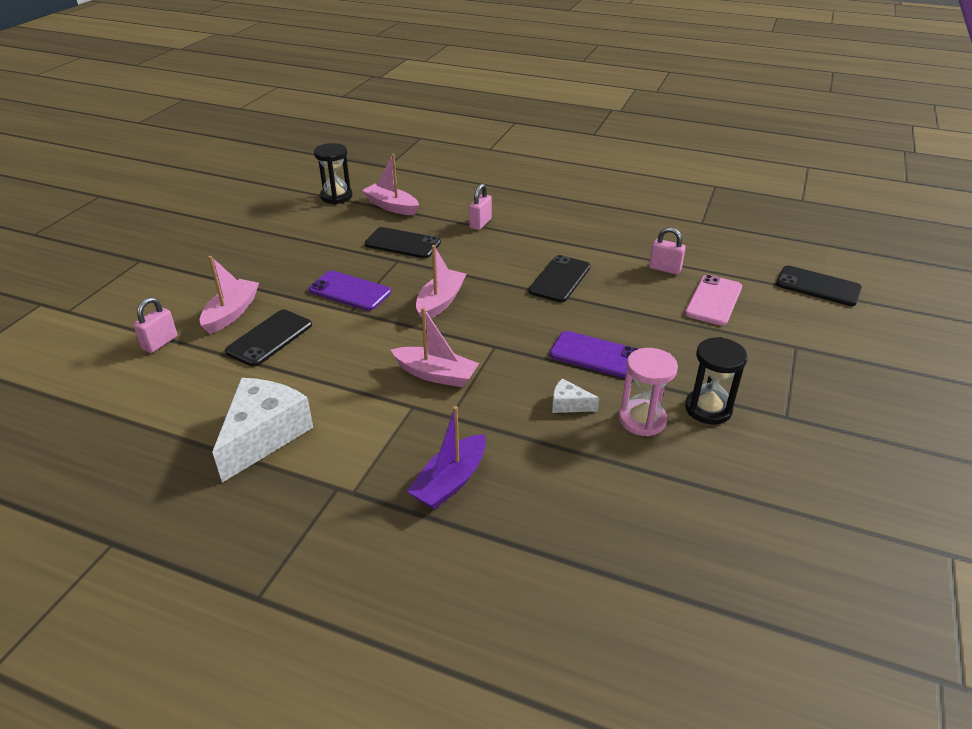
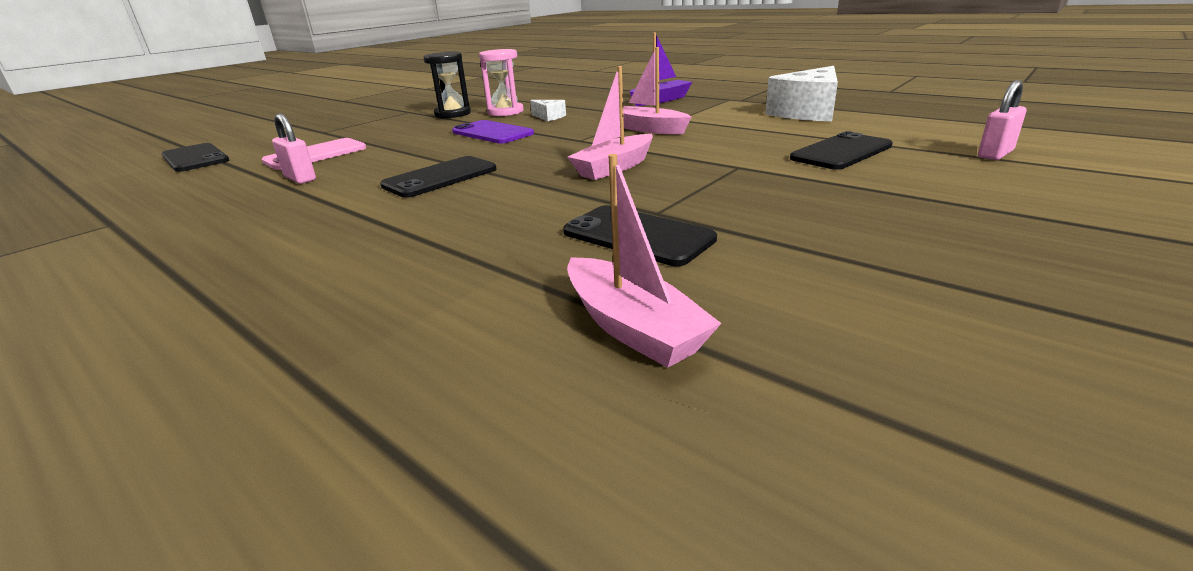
camera: 160 degrees left, 10 degrees down
pink boat [200,256,259,334] -> none
purple phone [308,271,391,311] -> none
black hourglass [314,143,352,204] -> none
pink padlock [469,184,492,230] -> none

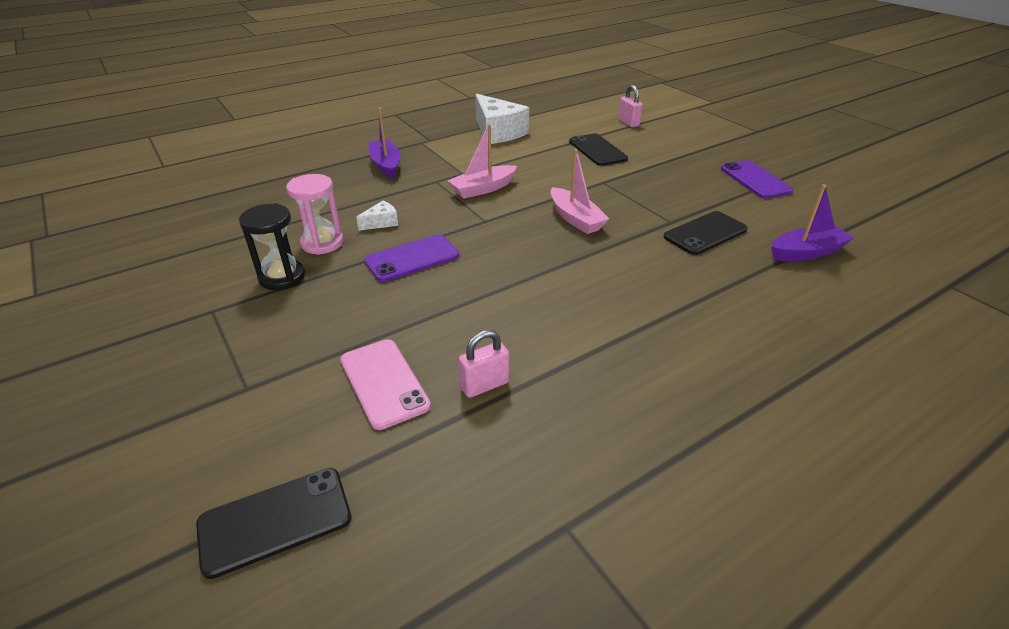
camera: 75 degrees left, 10 degrees up
black phone [380,156,497,198] -> none
pink boat [567,154,722,368] -> purple boat [771,184,854,261]
none -> purple phone [721,160,793,198]

